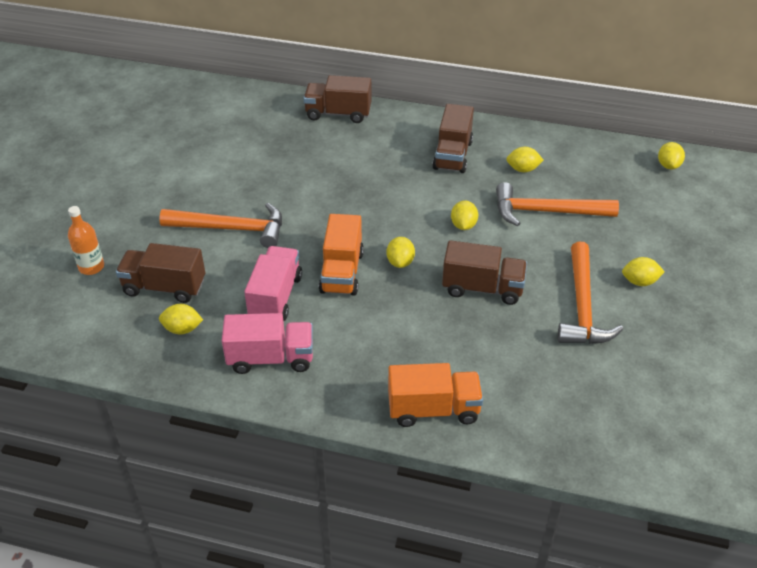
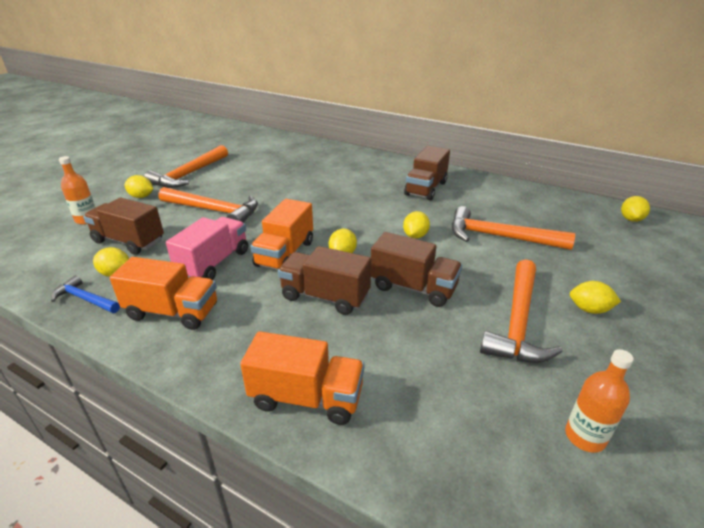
camera: 15 degrees right, 10 degrees down
pink truck [222,313,313,374] -> orange truck [110,257,217,330]
brown truck [303,75,371,123] -> brown truck moved to [278,246,371,315]
yellow lemon [507,147,544,172] -> yellow lemon moved to [125,175,153,198]
none -> blue hammer [51,275,120,313]
none -> orange hammer [144,145,228,188]
none -> orange bottle [565,349,634,453]

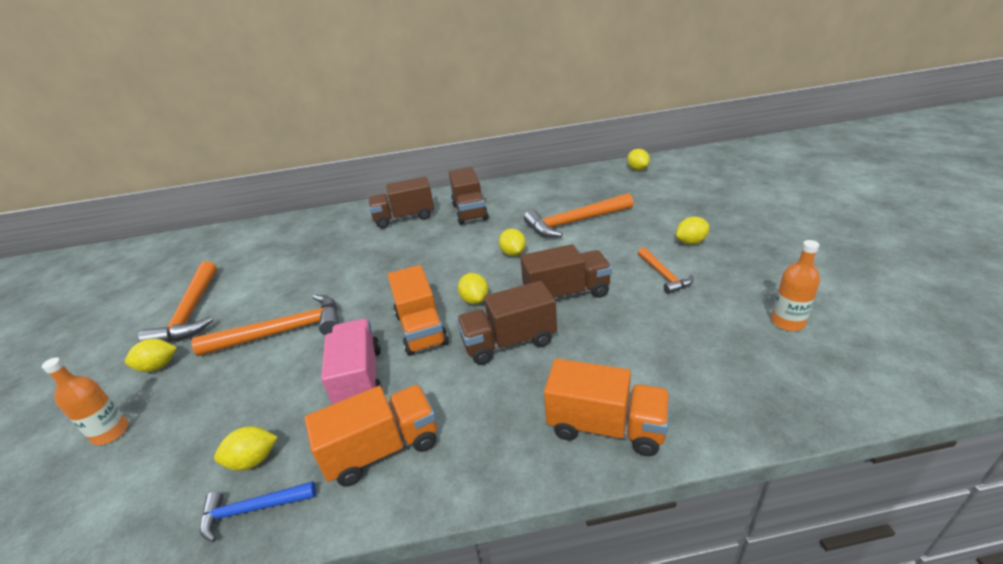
camera: 35 degrees left, 0 degrees up
brown truck [83,198,164,255] -> brown truck moved to [368,177,434,229]
orange truck [240,331,364,425] -> orange truck turned 45 degrees clockwise [544,359,670,456]
orange hammer [480,259,563,363] -> orange hammer [638,247,693,294], size x0.55

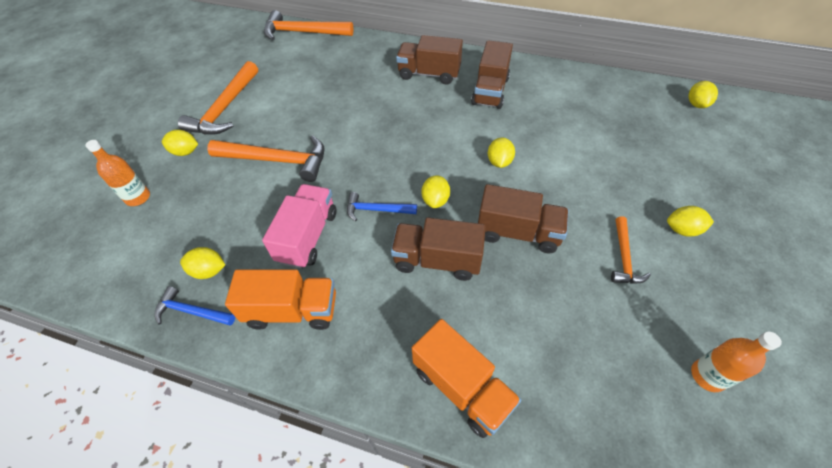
camera: 25 degrees right, 20 degrees up
orange truck [387,265,449,356] -> blue hammer [347,192,417,222]
orange hammer [524,193,634,238] -> orange hammer moved to [264,10,354,40]

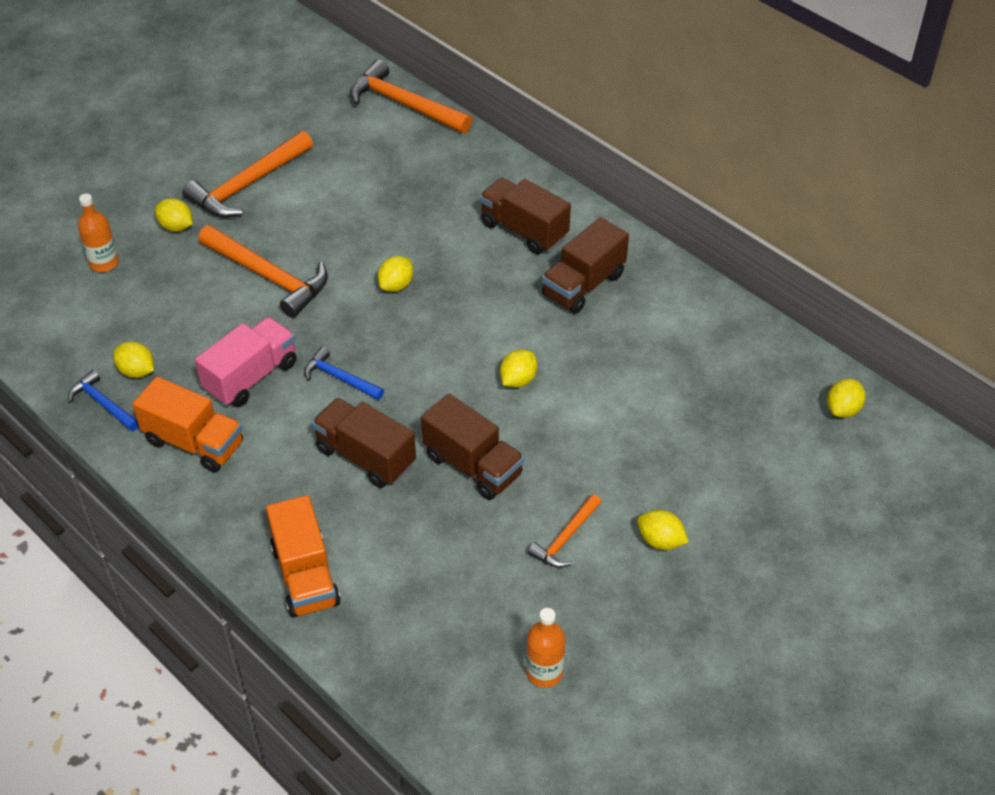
camera: 25 degrees right, 5 degrees down
yellow lemon [421,175,450,208] -> yellow lemon moved to [378,256,413,292]

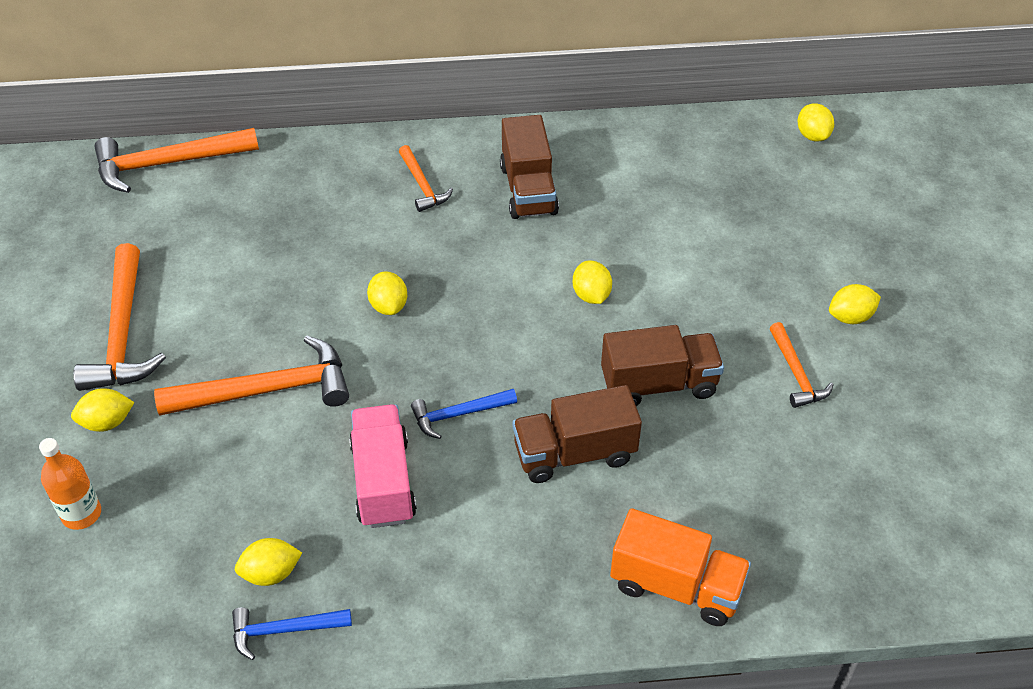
camera: 50 degrees left, 0 degrees up
orange truck [133,377,243,472] -> none
brown truck [480,178,571,254] -> orange hammer [399,145,453,212]
orange bottle [526,608,565,688] -> none

